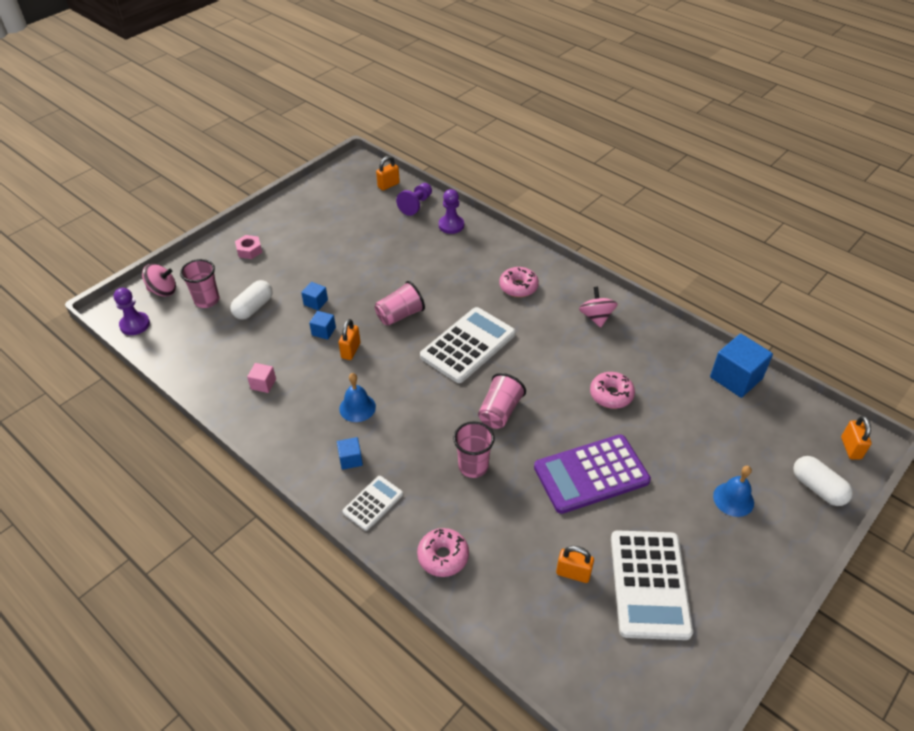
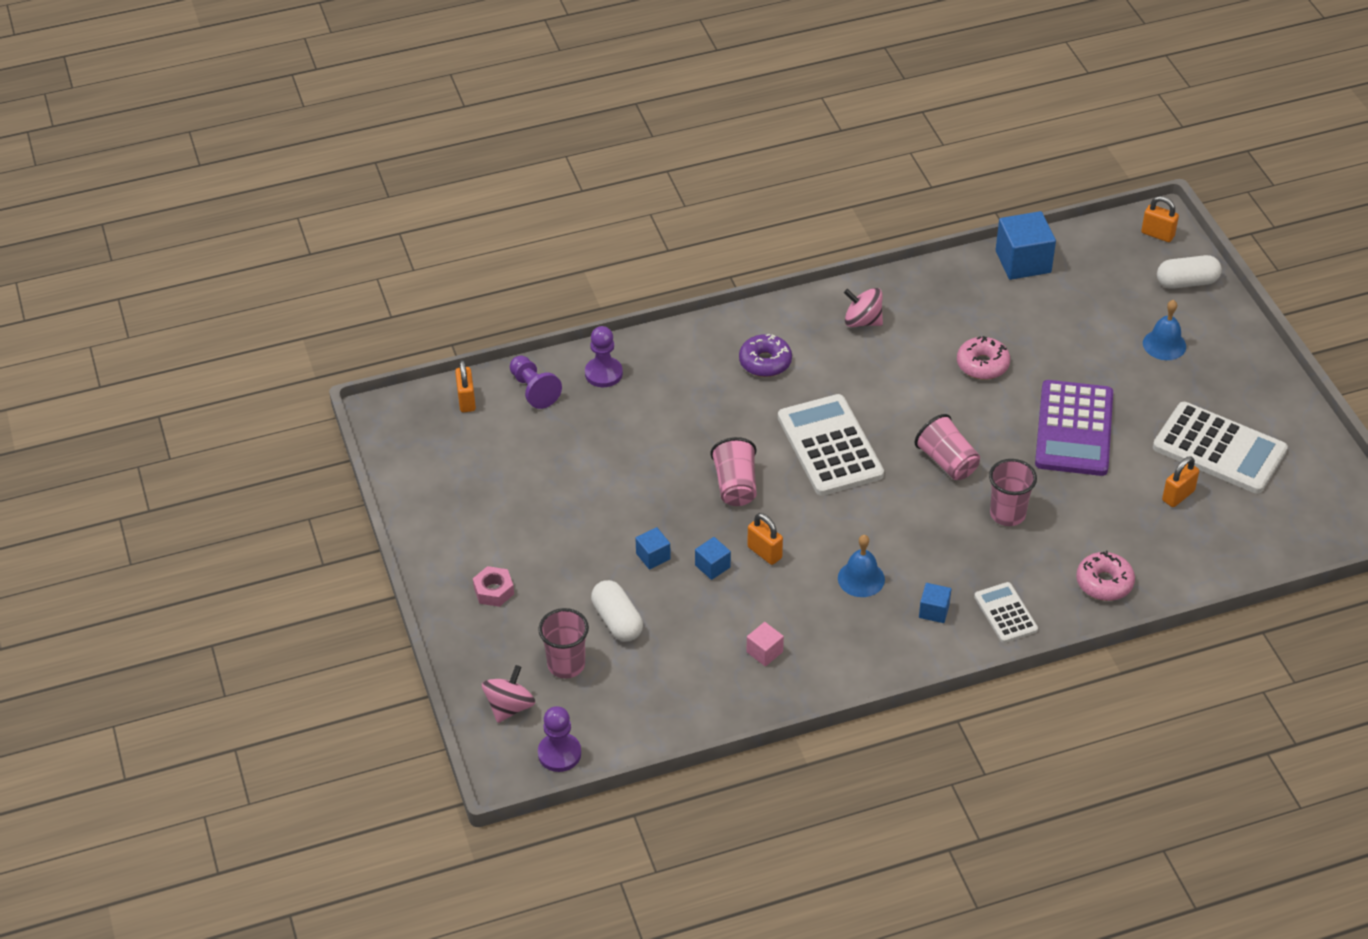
camera: 60 degrees left, 0 degrees up
pink donut [499,267,539,297] -> purple donut [739,334,792,377]

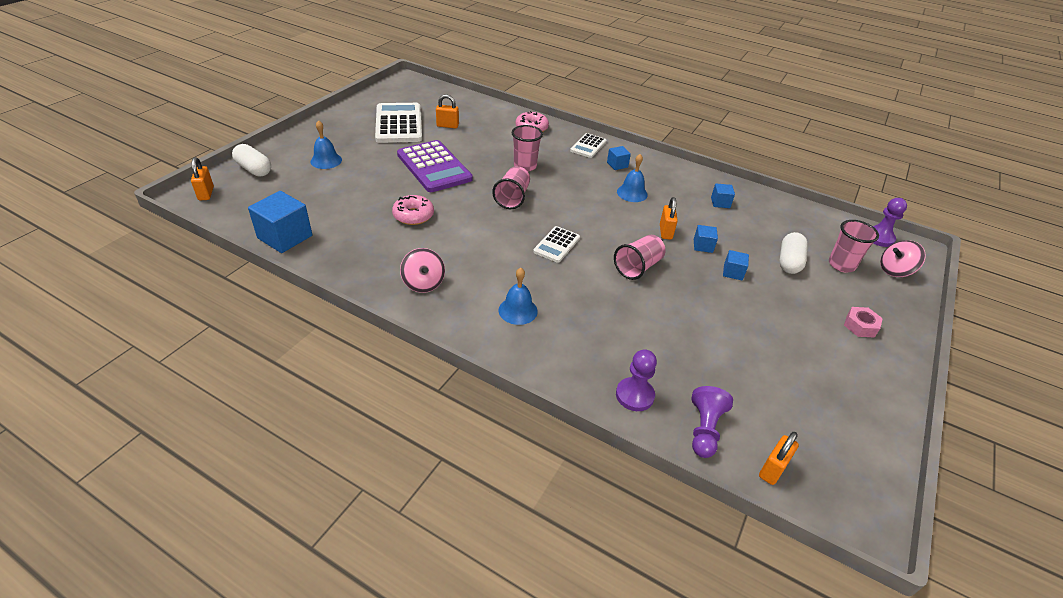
camera: 135 degrees left, 5 degrees down
purple donut [739,334,792,377] -> blue bell [499,268,538,325]
pink cube [747,622,784,666] -> blue cube [711,183,735,208]
white calculator [778,394,884,496] -> white calculator [533,226,580,263], size x0.53
purple calculator [1035,380,1113,476] -> purple calculator turned 90 degrees clockwise [397,140,473,192]

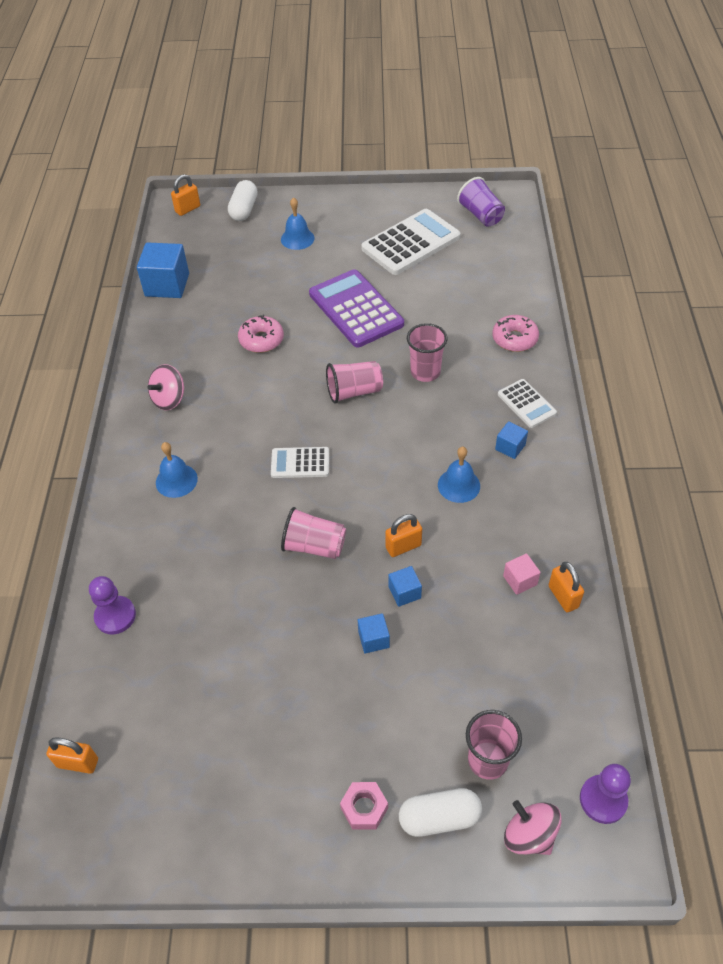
camera: 65 degrees right, 10 degrees up
purple calculator [397,140,473,192] -> purple calculator turned 120 degrees clockwise [309,269,404,348]
orange padlock [436,94,459,129] -> orange padlock moved to [549,562,584,612]
white calculator [570,133,606,158] -> white calculator turned 120 degrees counterclockwise [498,379,557,428]
purple pawn [691,386,733,458] -> none
blue cube [711,183,735,208] -> pink cube [503,553,541,595]
white capsule [779,232,808,274] -> white capsule moved to [399,788,482,837]
none -> purple cup [457,177,505,227]

